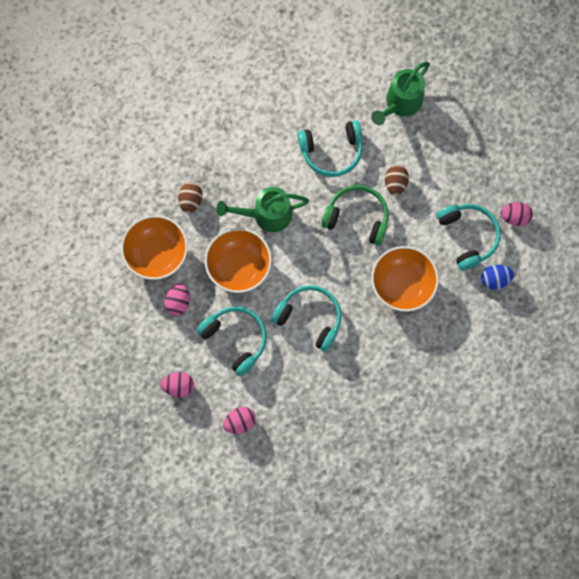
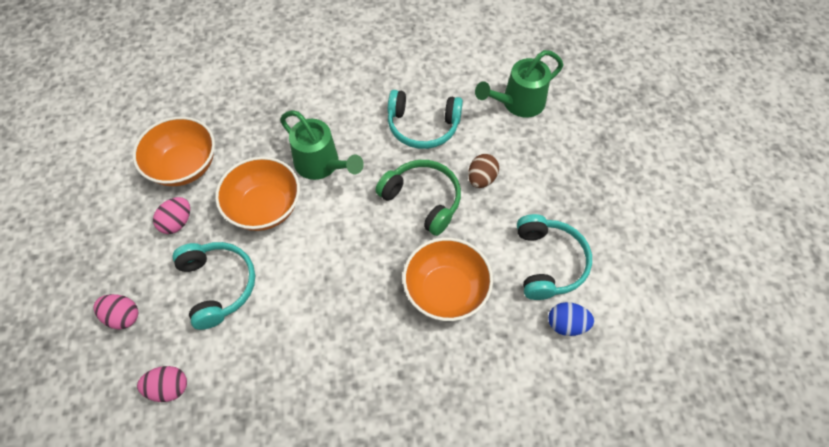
camera: 20 degrees right, 15 degrees down
brown egg [178,182,203,213] -> none
green watering can [216,187,309,232] -> green watering can turned 150 degrees counterclockwise [280,110,364,180]
turquoise headphones [271,285,342,352] -> none
pink egg [501,202,533,226] -> none

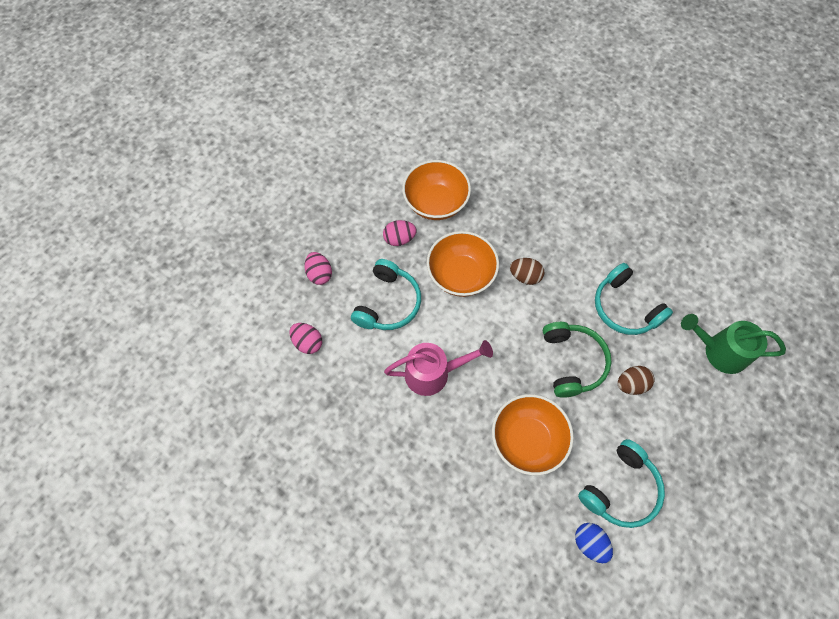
camera: 45 degrees right, 5 degrees up
green watering can [280,110,364,180] -> brown egg [510,258,544,285]
none -> pink watering can [384,340,493,396]

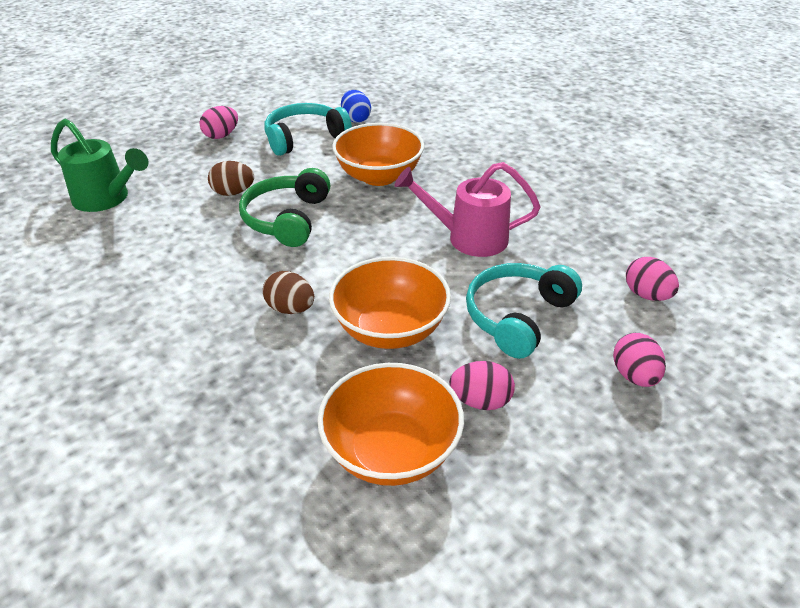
camera: 165 degrees left, 25 degrees down
turquoise headphones [595,263,673,335] -> none
none -> pink egg [199,106,238,139]

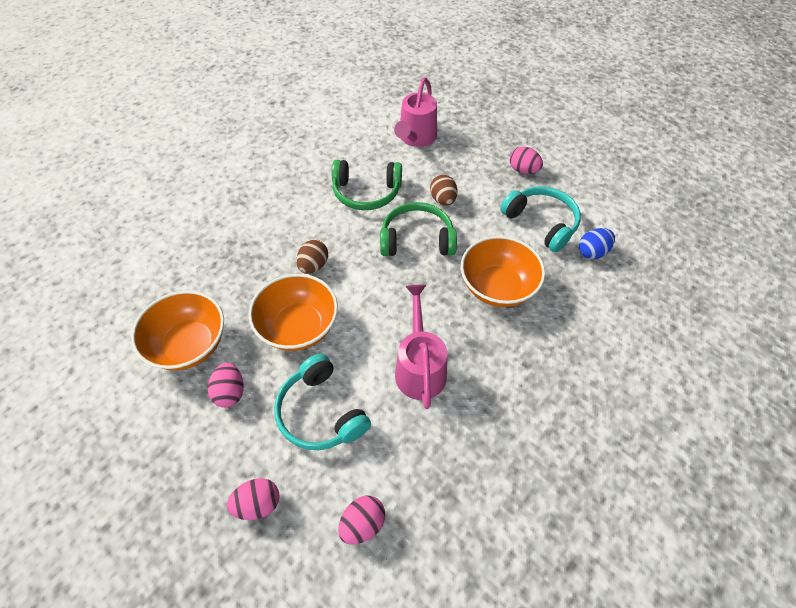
camera: 80 degrees right, 15 degrees up
green watering can [51,119,149,212] -> pink watering can [394,77,437,147]
turquoise headphones [466,263,582,359] -> turquoise headphones turned 150 degrees counterclockwise [274,354,371,450]
none -> green headphones [332,160,402,210]

